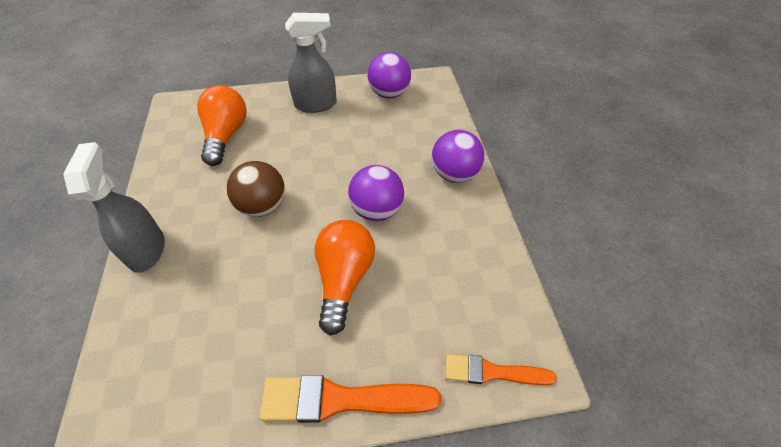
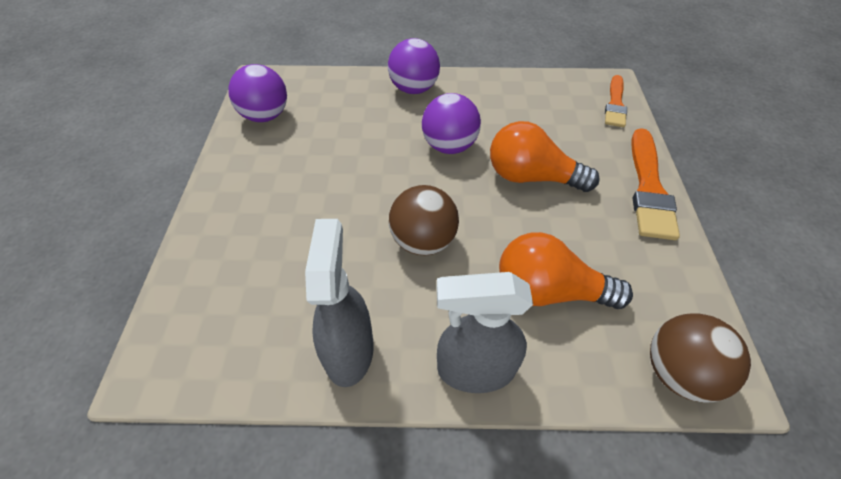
camera: 80 degrees left, 0 degrees up
orange light bulb [197,85,247,166] -> orange light bulb moved to [499,232,633,309]
grey spray bottle [285,13,337,113] -> grey spray bottle moved to [305,219,374,387]
none -> brown ball [650,313,751,403]

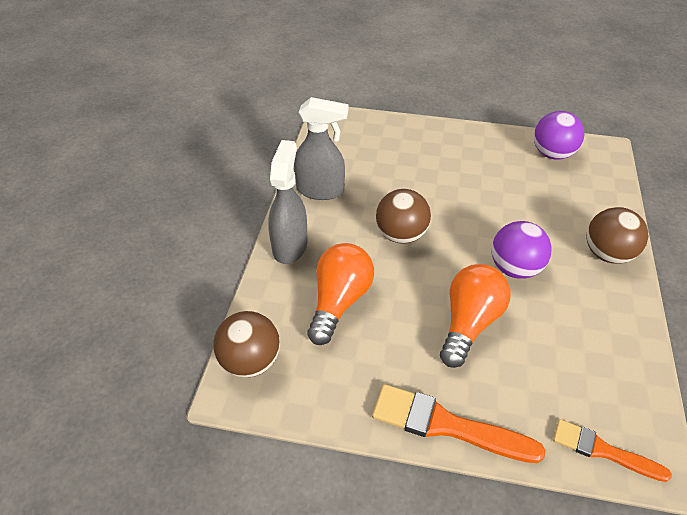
camera: 100 degrees right, 5 degrees down
purple ball [388,38,440,94] -> brown ball [587,207,648,264]

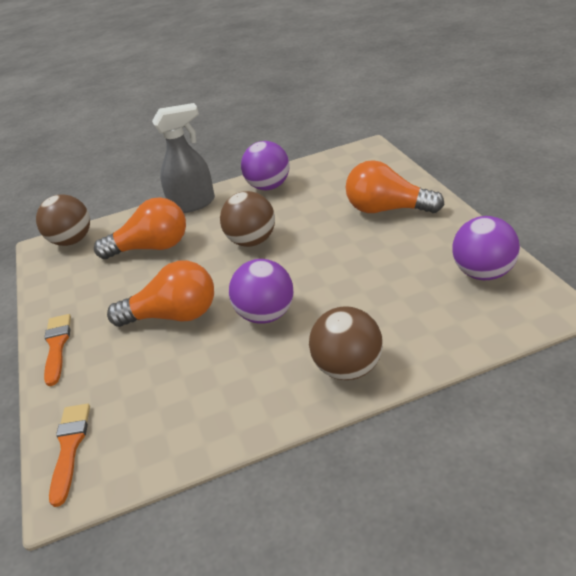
camera: 65 degrees right, 10 degrees down
grey spray bottle [294,97,348,200] -> purple ball [241,141,290,190]
orange brush [372,384,546,463] -> orange brush [44,314,71,386], size x0.64
none -> orange light bulb [345,160,445,213]

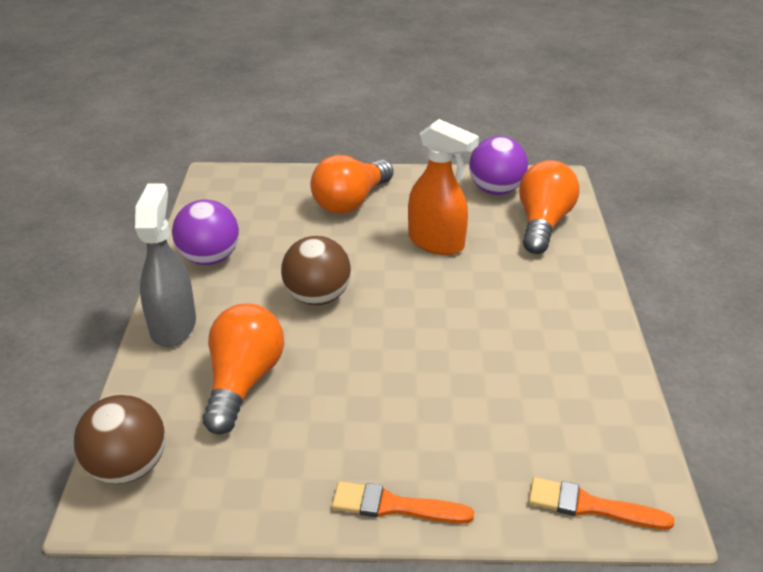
camera: 75 degrees left, 0 degrees up
orange light bulb [107,260,214,327] -> orange light bulb moved to [519,160,580,254]
purple ball [229,259,294,324] -> none
brown ball [309,306,383,380] -> none
none -> orange spray bottle [408,119,479,255]

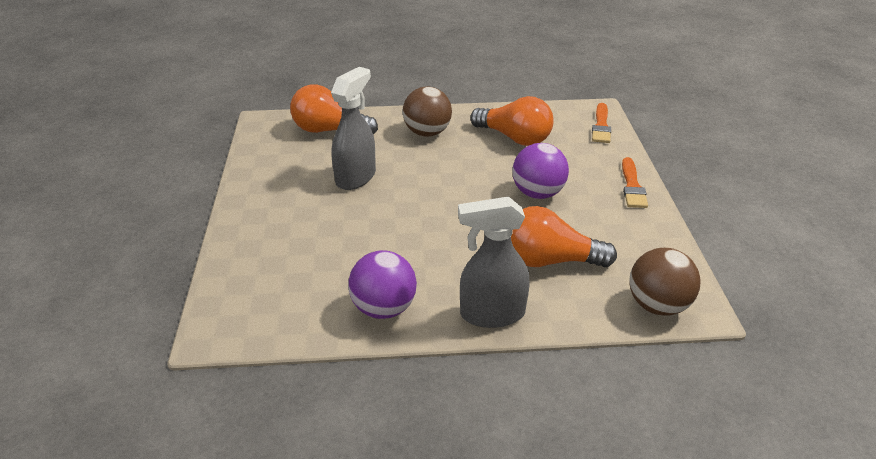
camera: 95 degrees left, 0 degrees up
brown ball [281,236,351,306] -> brown ball moved to [403,87,452,137]
orange light bulb [310,155,393,214] -> orange light bulb moved to [470,96,554,146]
orange spray bottle [408,119,479,255] -> grey spray bottle [331,67,376,190]
purple ball [469,136,528,195] -> purple ball moved to [512,143,569,199]

